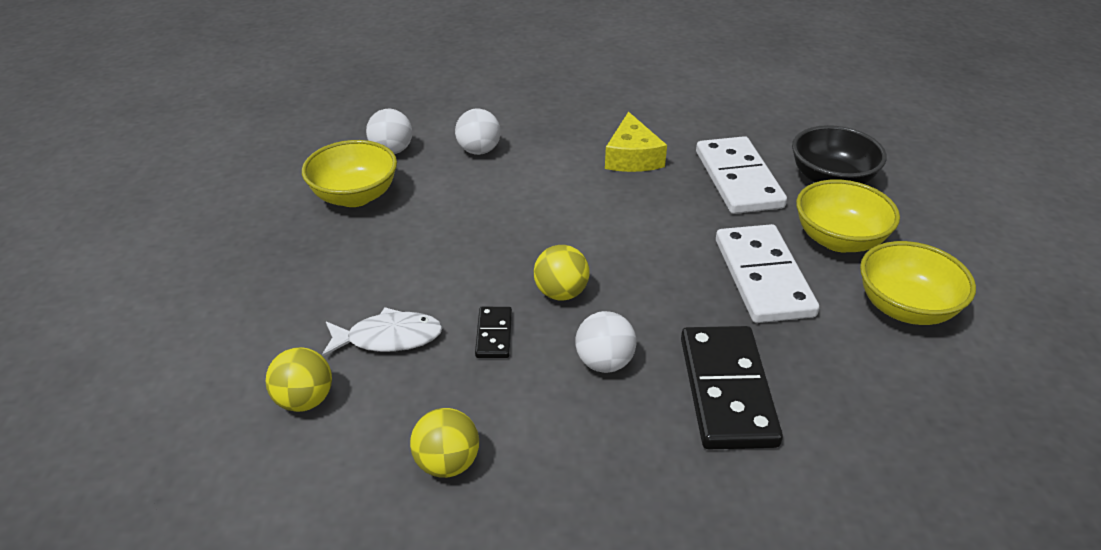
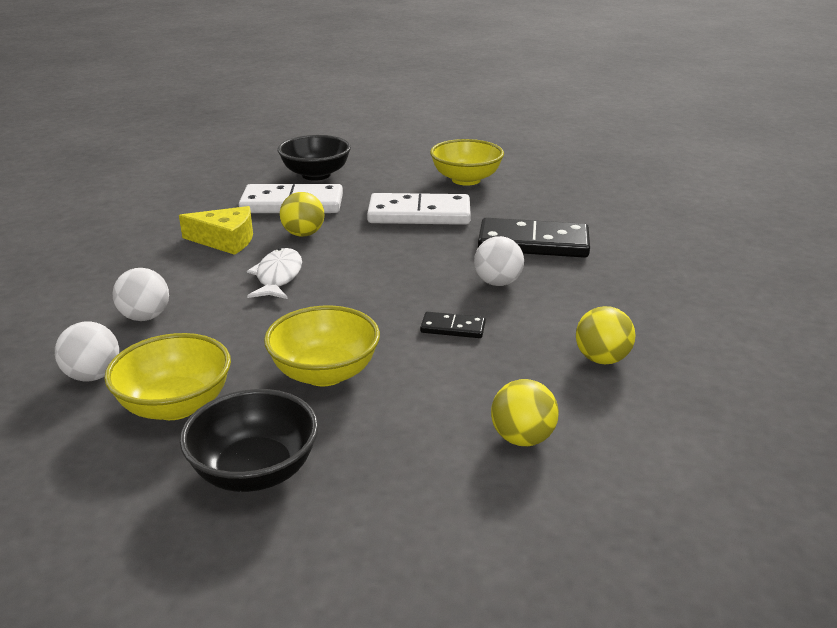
camera: 80 degrees left, 10 degrees down
white fish [322,307,443,356] -> white fish moved to [247,248,302,299]
yellow ball [534,245,589,301] -> yellow ball moved to [280,192,324,237]
yellow bowl [796,179,900,252] -> yellow bowl moved to [264,306,380,386]
none -> black bowl [180,389,319,492]

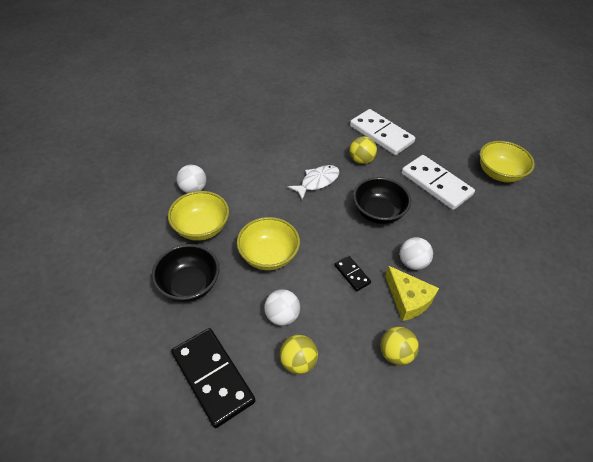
camera: 45 degrees right, 20 degrees up
white ball [112,268,169,321] -> white ball moved to [264,289,300,326]
yellow cheese [179,206,253,255] -> yellow cheese moved to [385,266,439,321]
black bowl [278,135,351,181] -> black bowl moved to [353,177,411,224]
black domino [478,218,590,258] -> black domino moved to [171,328,255,428]

